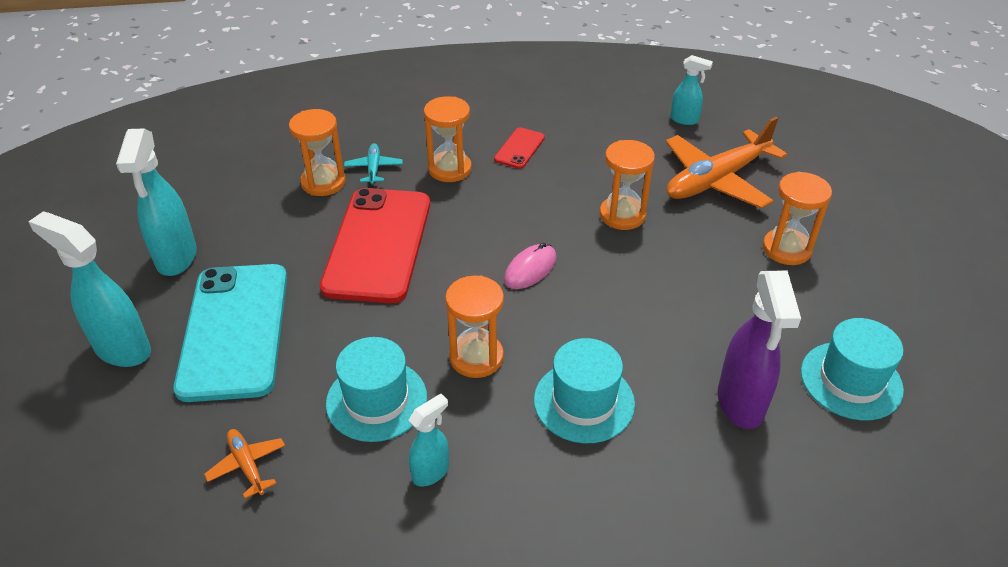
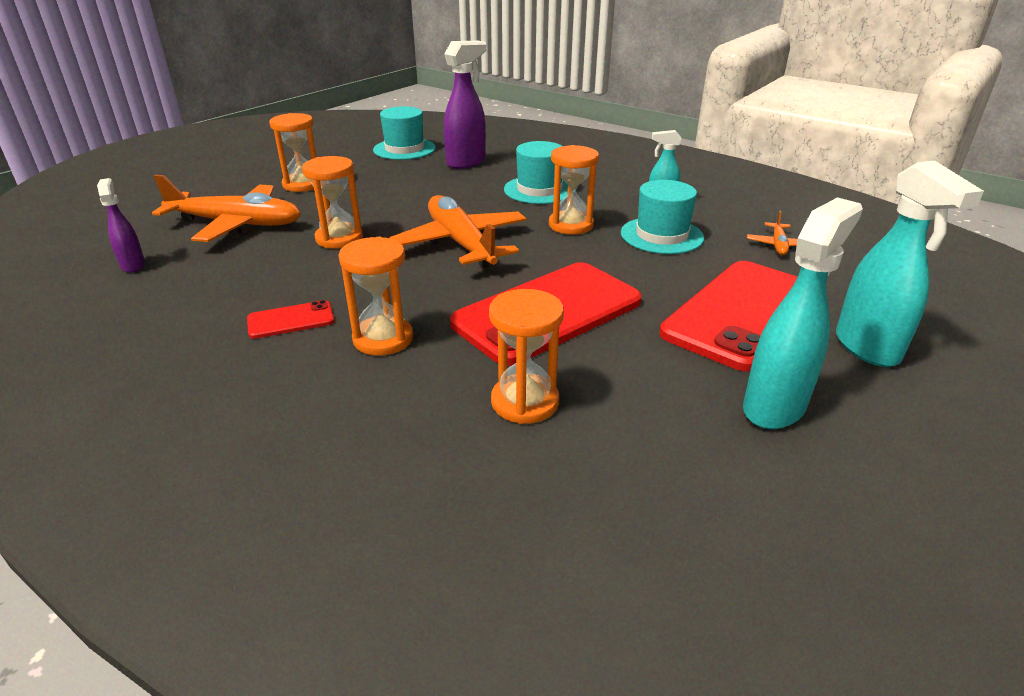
camera: 135 degrees left, 10 degrees down
turquoise phone [173,264,287,402] -> red phone [659,261,797,372]
turquoise plane [344,143,403,184] -> none
pink mouse [504,243,557,289] -> orange plane [389,195,527,268]
turquoise spray bottle [671,55,713,125] -> purple spray bottle [97,178,145,273]

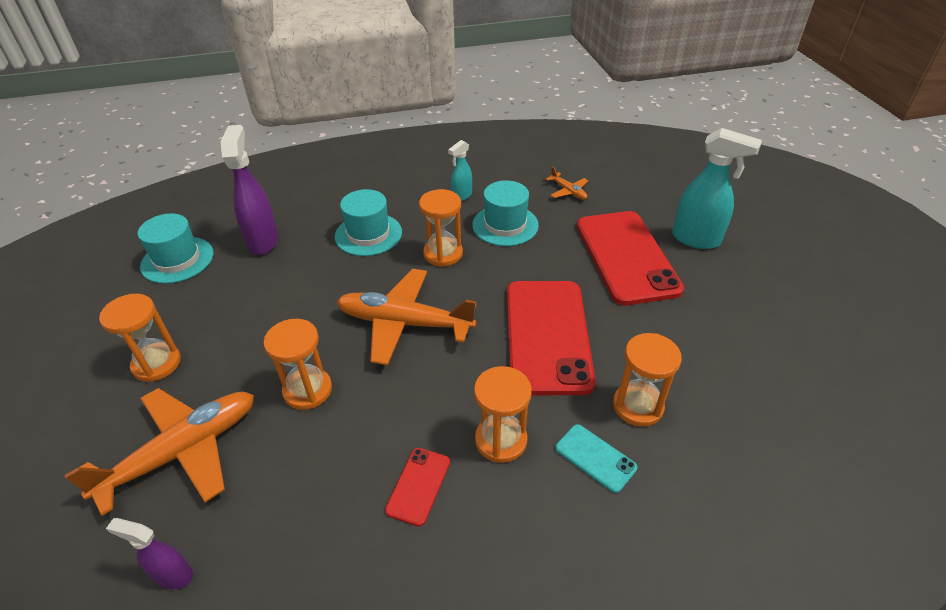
camera: 50 degrees left, 10 degrees up
turquoise spray bottle [743,197,863,429] -> none
none -> turquoise phone [555,424,638,493]

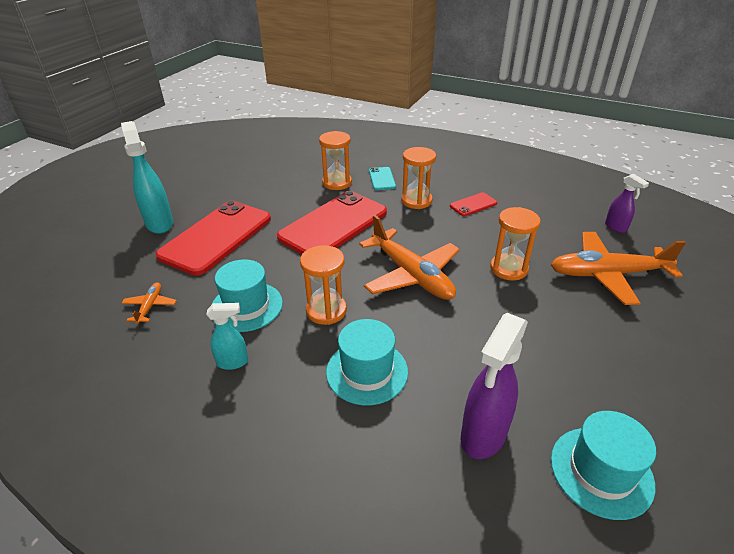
camera: 140 degrees left, 5 degrees down
orange hourglass [99,294,181,382] -> none

